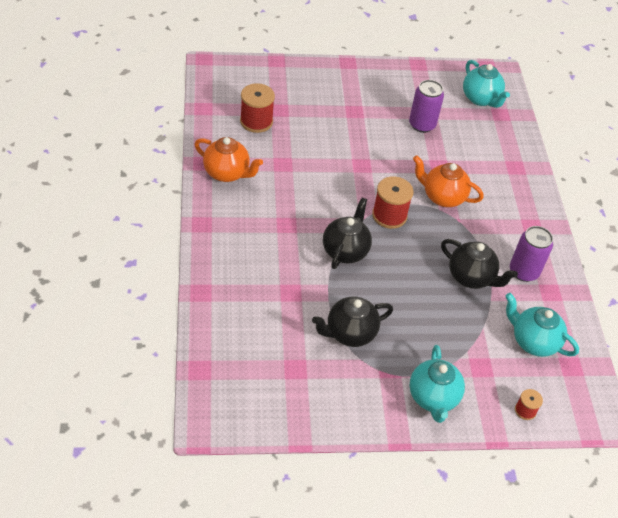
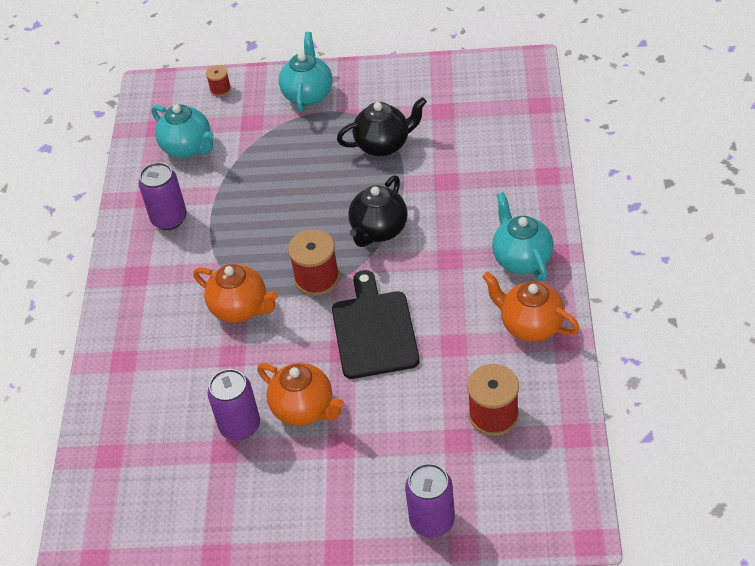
camera: 165 degrees left, 0 degrees up
black teapot [441,239,518,289] -> none
turquoise teapot [463,60,510,108] -> turquoise teapot moved to [492,192,554,281]
none -> orange teapot [257,363,344,426]
none -> black cutting board [332,270,420,379]
none -> purple can [405,463,455,538]

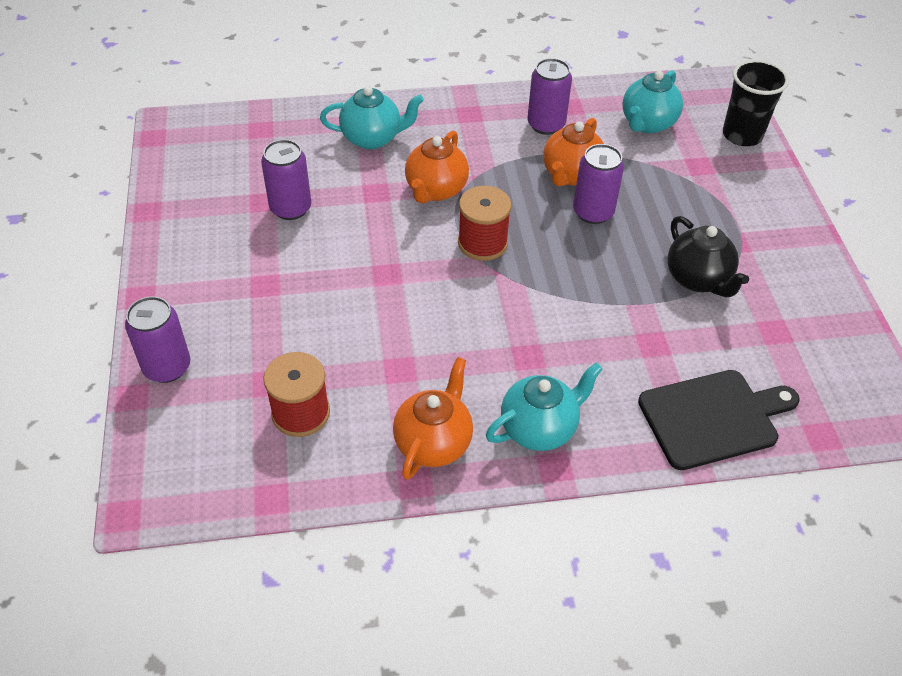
camera: 75 degrees right, 0 degrees up
red spool [206,65,231,97] -> black cup [723,60,789,146]
orange teapot [257,363,344,426] -> orange teapot moved to [543,118,604,186]
turquoise teapot [279,32,332,112] -> turquoise teapot moved to [320,86,424,149]
black cutting board [332,270,420,379] -> black cutting board moved to [638,370,800,470]
black teapot [348,175,408,247] -> none
none -> purple can [573,144,624,224]

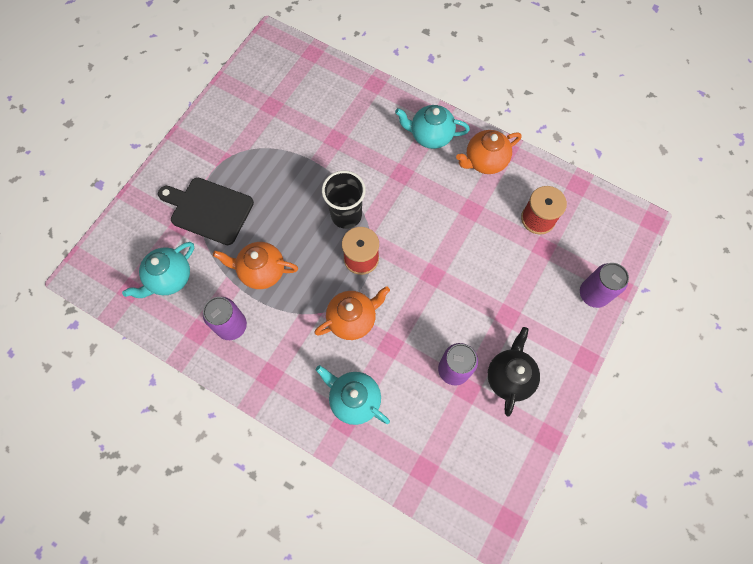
camera: 140 degrees left, 20 degrees up
orange teapot [543,118,604,186] -> orange teapot turned 150 degrees counterclockwise [213,242,298,289]
purple can [573,144,624,224] -> none
turquoise teapot [622,70,683,133] -> turquoise teapot turned 150 degrees clockwise [122,242,194,298]
black cutting board [638,370,800,470] -> black cutting board moved to [158,178,254,245]
black teapot [668,216,749,297] -> black teapot moved to [487,327,540,417]
black cup [723,60,789,146] -> black cup moved to [322,171,366,229]

